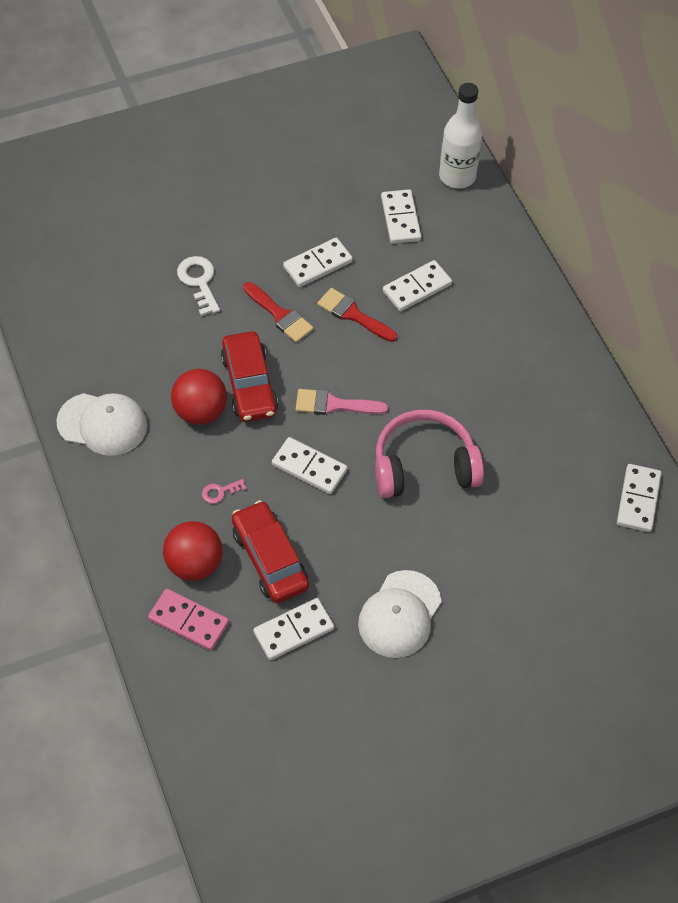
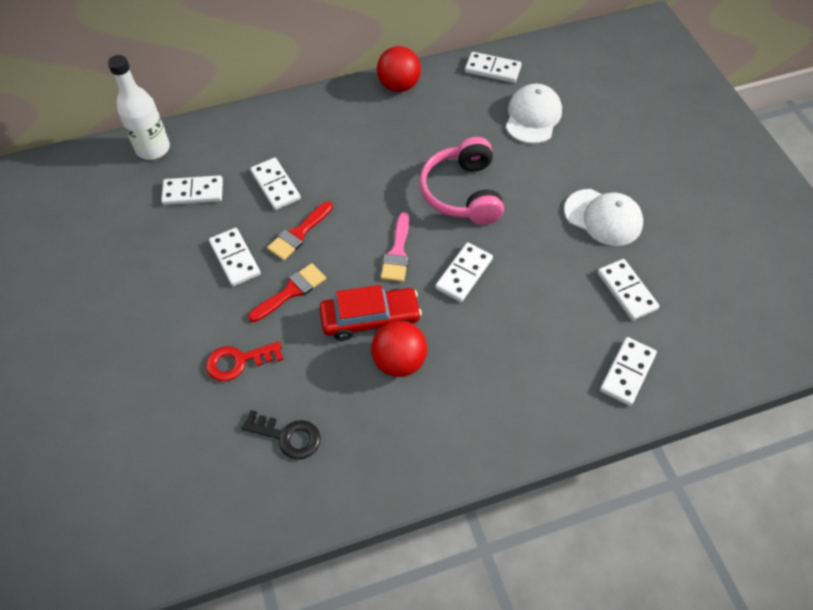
camera: 85 degrees left, 0 degrees up
white cap [56,393,147,456] -> white cap moved to [506,84,562,144]
pink domino [148,589,229,651] -> white domino [600,337,657,406]
red ball [163,521,223,581] -> red ball moved to [377,46,421,92]
white key [177,256,220,316] -> red key [206,341,284,381]
pink key [202,479,247,504] -> none
red car [232,500,309,603] -> none
none -> black key [241,410,320,460]

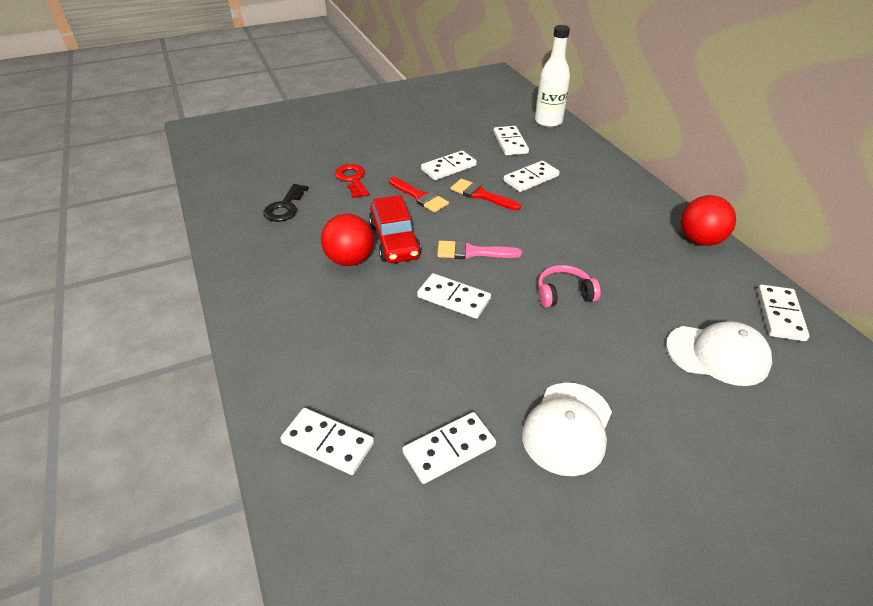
camera: 85 degrees right, 15 degrees down
pink headphones [420,137,504,225] -> pink headphones [538,265,600,308], size x0.57

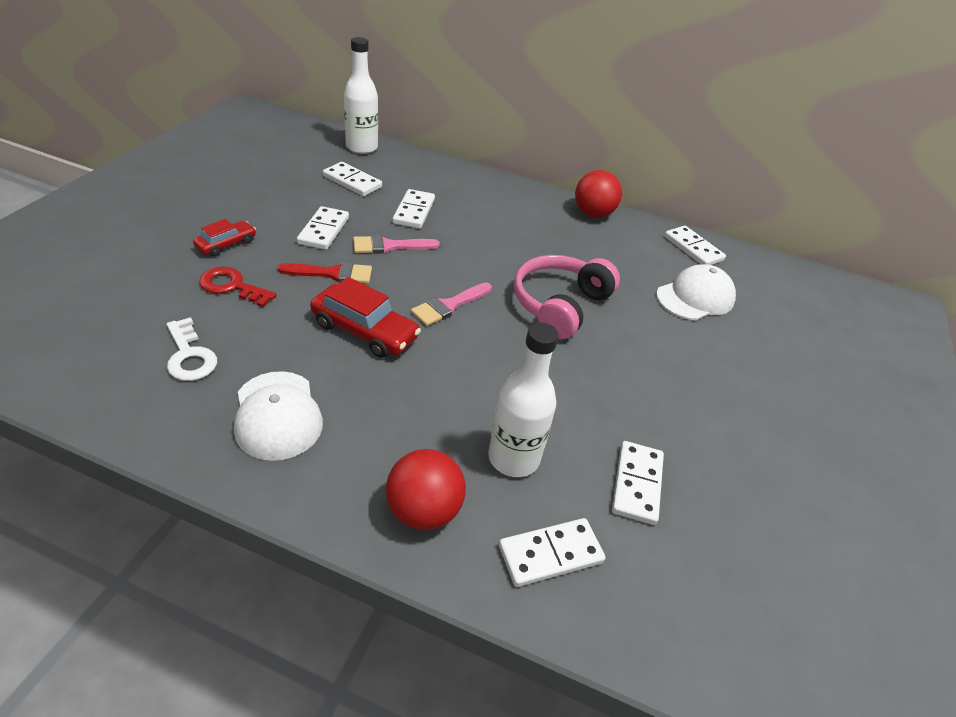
camera: 50 degrees left, 0 degrees up
black key [263,184,309,222] -> white key [167,317,217,381]
red ball [321,214,374,266] -> red ball moved to [386,449,466,530]
white domino [417,273,491,319] -> none
red brush [451,179,521,211] -> pink brush [353,235,440,254]
white cap [522,383,612,476] -> white cap moved to [234,371,323,461]
pink headphones [538,265,600,308] -> pink headphones [514,255,620,339], size x1.76
none -> red car [193,219,256,257]
none -> white bottle [488,322,559,477]

